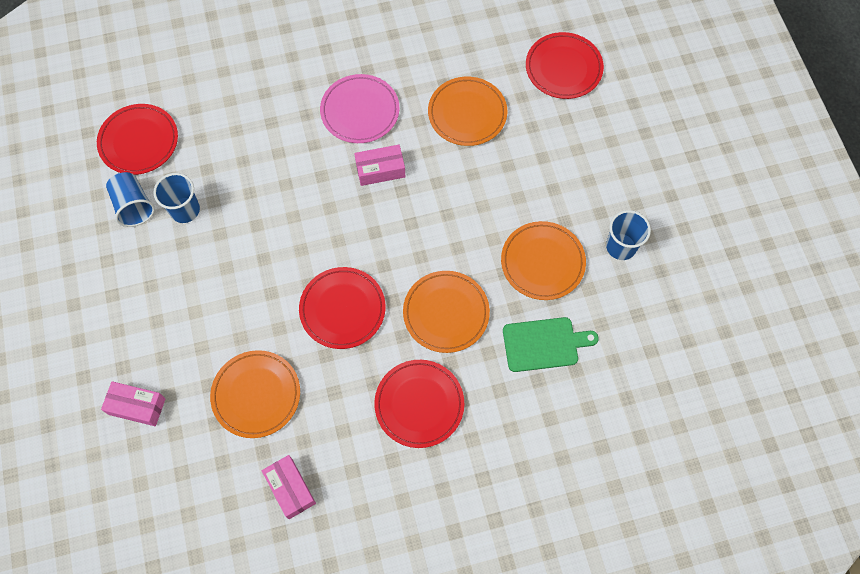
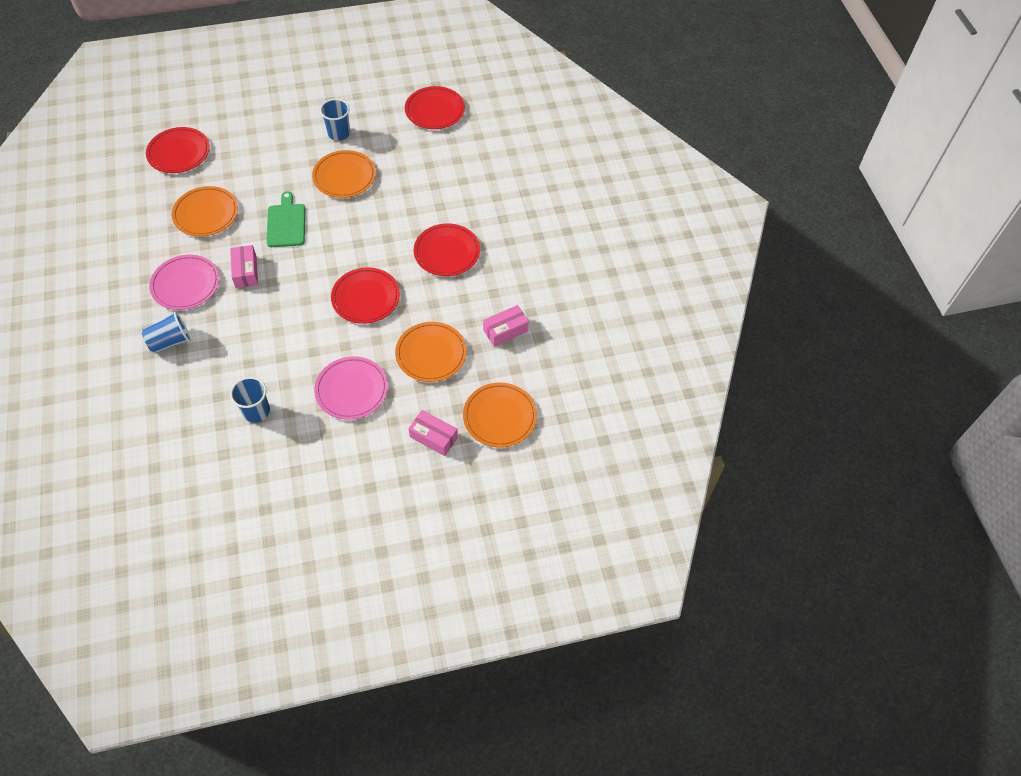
camera: 90 degrees left, 10 degrees down
red plate [97,104,178,175] -> red plate moved to [405,86,465,129]
pink box [101,381,166,426] -> pink box turned 75 degrees counterclockwise [408,410,458,456]
blue cup [106,172,155,227] -> blue cup moved to [142,312,191,353]
orange plate [403,271,490,353] -> orange plate moved to [463,382,537,448]
green cutting board [503,317,599,372] -> green cutting board moved to [266,191,305,247]
none -> pink plate [314,356,388,420]

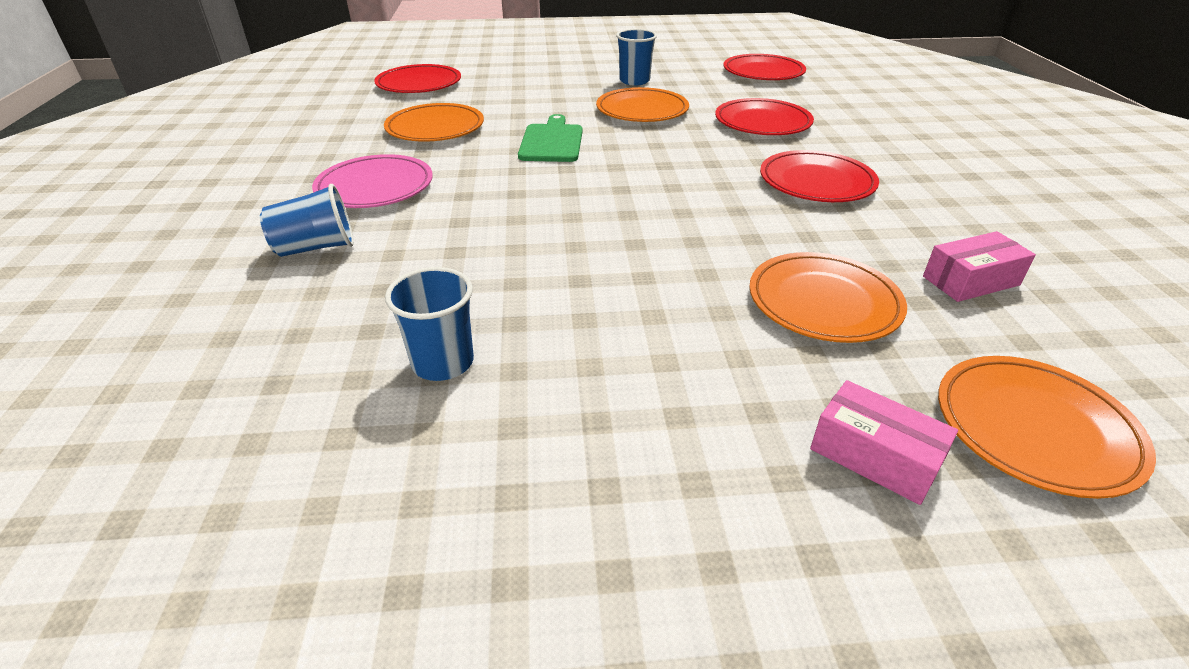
camera: 10 degrees right, 20 degrees down
pink box [230,245,258,288] -> none
pink plate [314,356,388,420] -> none
red plate [331,267,400,324] -> red plate moved to [715,98,814,135]

